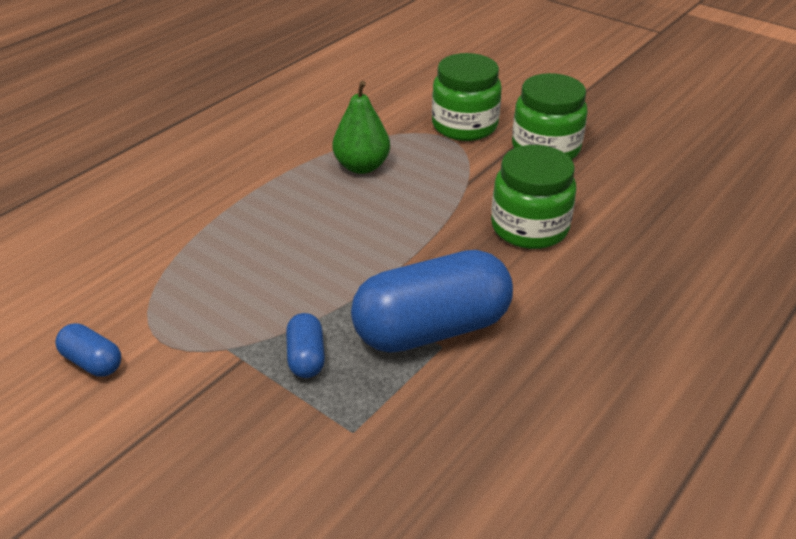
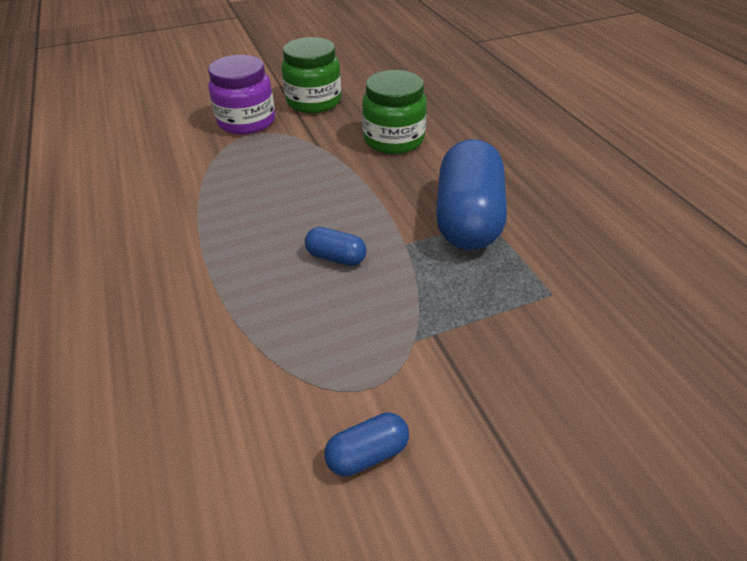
camera: 60 degrees left, 5 degrees up
blue capsule [286,313,325,378] -> blue capsule moved to [305,227,367,266]
green pear [333,81,390,174] -> none
green jar [432,53,502,141] -> purple jar [208,55,275,135]

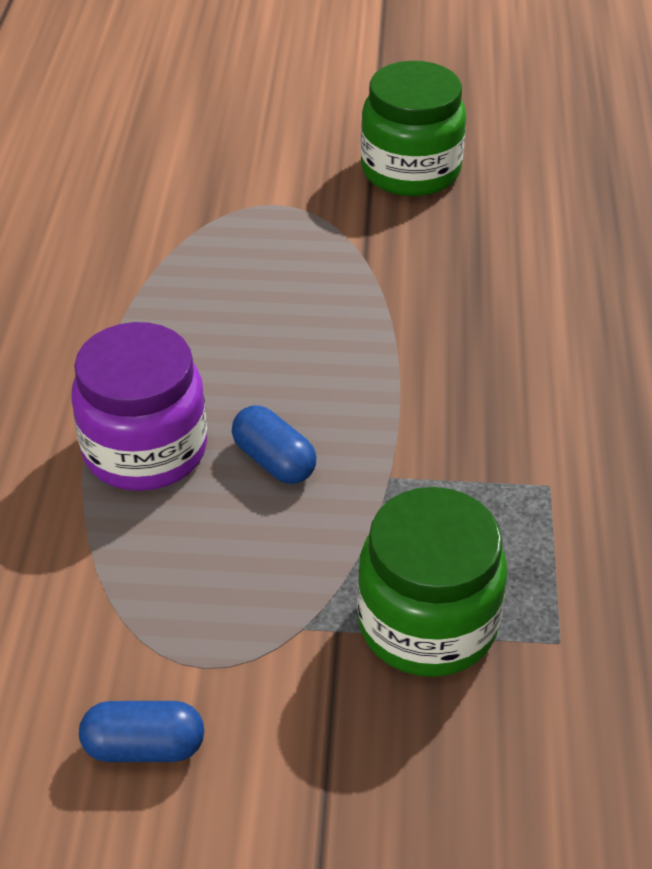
camera: 25 degrees right, 0 degrees up
purple jar [208,55,275,135] -> purple jar moved to [72,322,207,491]
green jar [362,70,427,154] -> green jar moved to [357,487,507,677]
blue capsule [436,139,507,250] -> none

